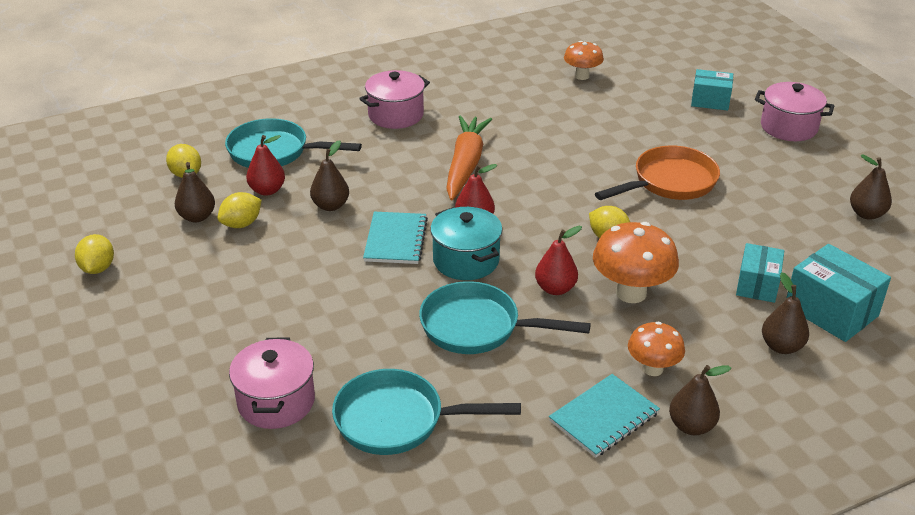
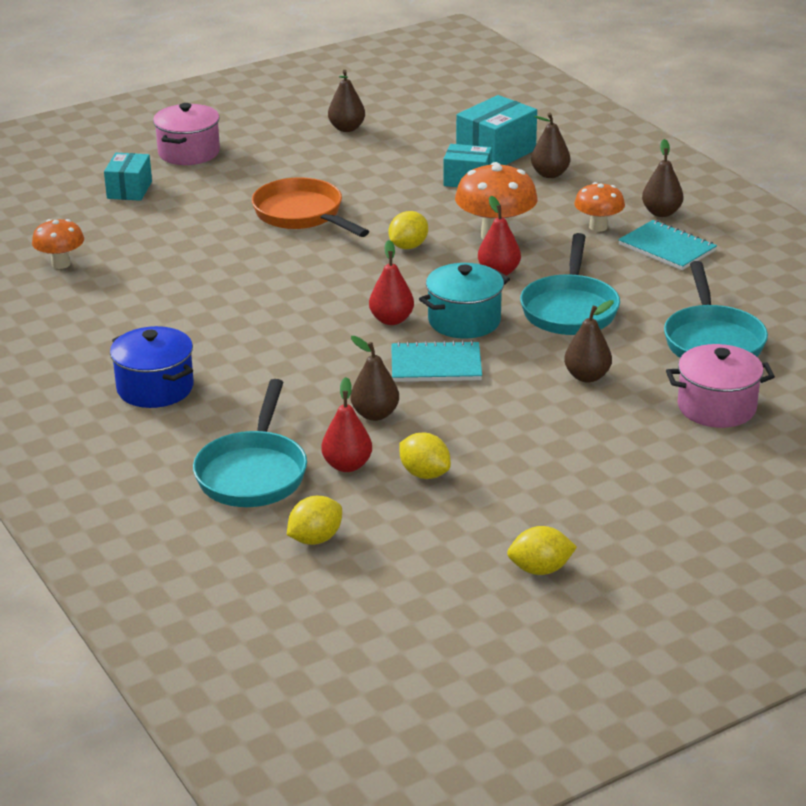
camera: 95 degrees left, 5 degrees down
brown pear [175,162,215,222] -> brown pear moved to [564,300,614,383]
pink pot [359,70,430,129] -> blue pot [110,326,194,408]
orange carrot [446,115,492,201] -> none

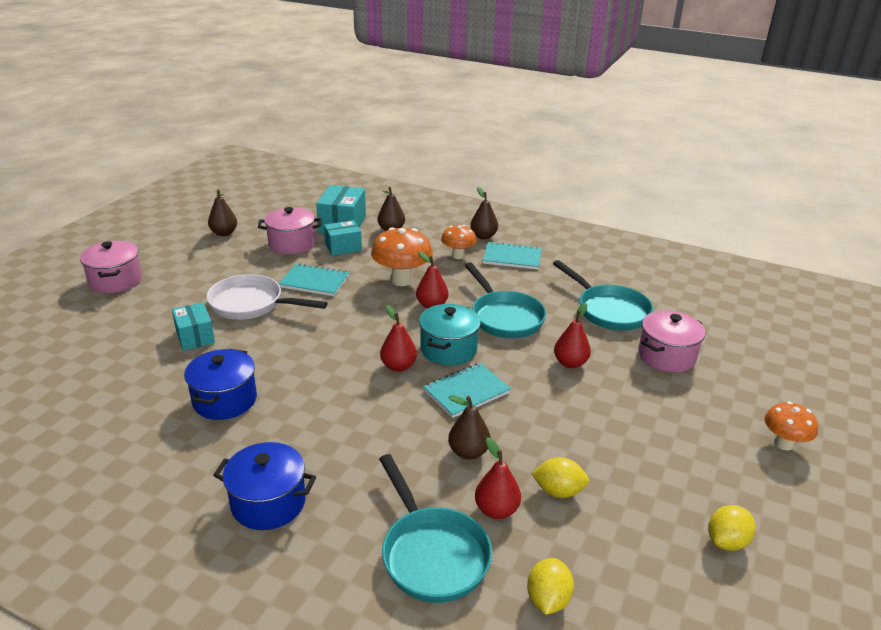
camera: 35 degrees left, 0 degrees up
orange mushroom [32,219,84,269] -> orange mushroom moved to [764,402,818,451]
turquoise box [104,153,152,201] -> turquoise box moved to [172,302,215,351]
orange pan [252,177,369,237] -> white pan [206,274,328,320]
yellow lemon [389,211,428,249] -> none
brown pear [564,300,614,383] -> red pear [554,303,591,368]
none -> blue pot [184,349,257,420]
none -> pink pot [258,207,321,254]
none -> turquoise notebook [279,263,350,296]

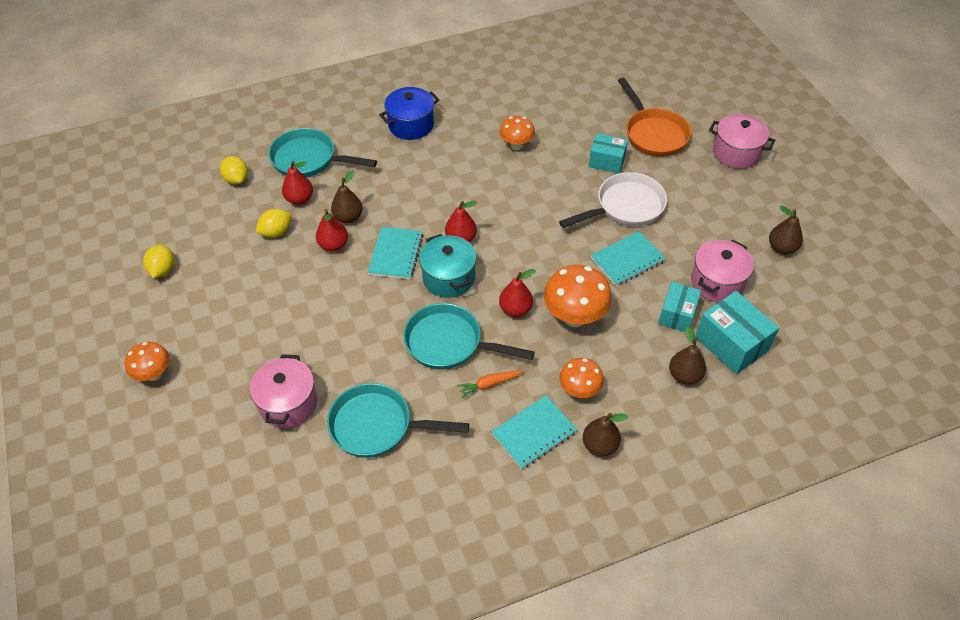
camera: 135 degrees right, 20 degrees up
blue pot [184,349,257,420] -> orange mushroom [500,116,535,150]
red pear [554,303,591,368] -> red pear moved to [316,209,348,252]
none -> orange carrot [457,370,523,398]
none -> orange pan [618,78,691,157]

